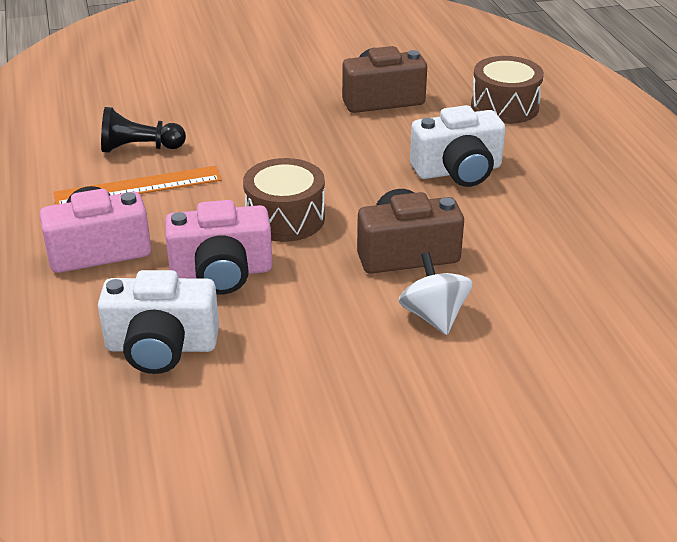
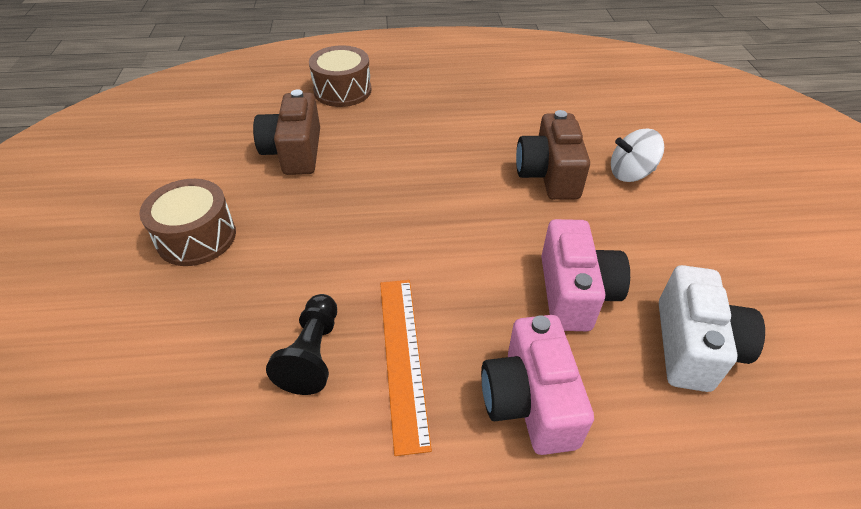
camera: 80 degrees left, 10 degrees up
brown drum [243,158,325,242] -> brown drum moved to [139,179,236,266]
white camera [410,105,506,187] -> none

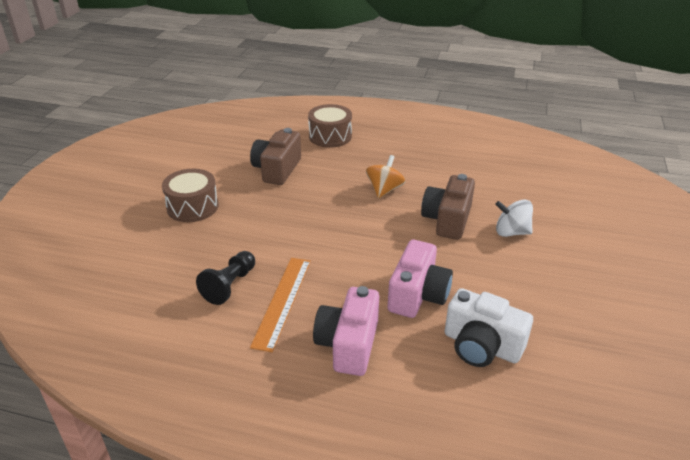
camera: 20 degrees right, 10 degrees down
white camera [659,265,765,392] -> white camera turned 90 degrees clockwise [445,288,533,367]
none -> orange spinning top [366,155,405,198]

